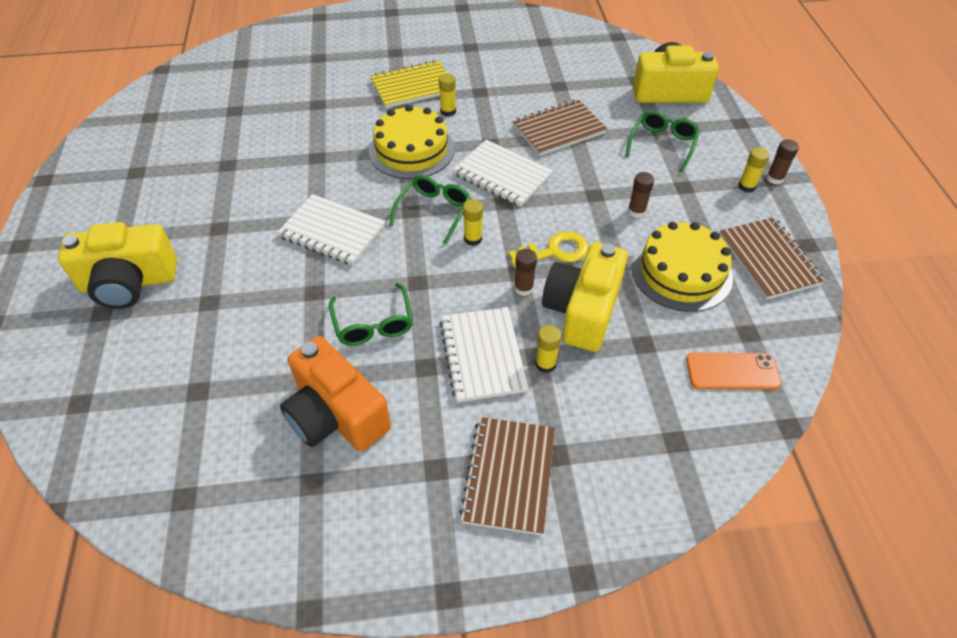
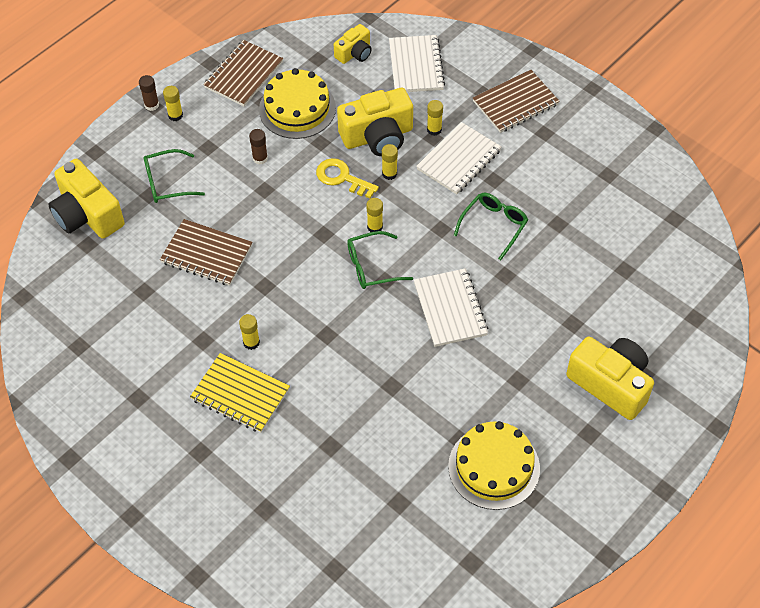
camera: 130 degrees left, 5 degrees up
orange camera [280,336,391,451] -> none
yellow cake [369,105,455,179] -> yellow cake moved to [448,421,540,510]
white notebook [453,140,553,207] -> white notebook moved to [389,35,445,92]
brown glue stick [514,249,537,296] -> yellow glue stick [382,144,398,180]
orange phone [686,352,781,390] -> yellow camera [334,24,372,64]

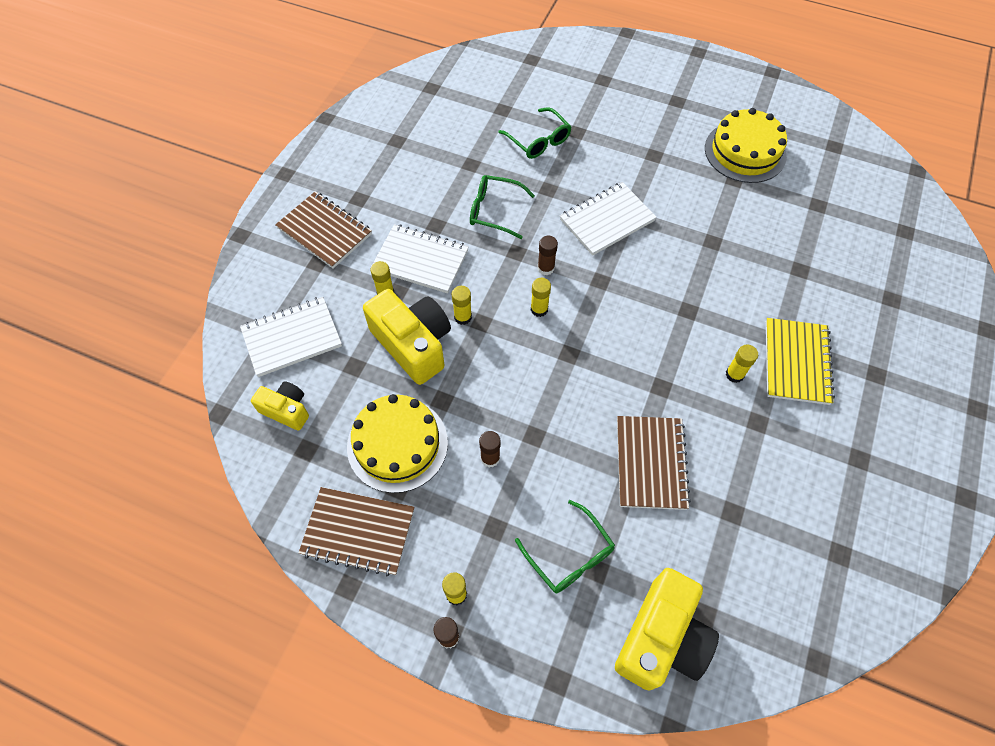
camera: 110 degrees left, 5 degrees up
yellow key [316,158,379,198] -> none
green glasses [347,231,413,289] -> green glasses moved to [498,107,571,159]
yellow camera [566,337,654,420] -> none
none -> brown glue stick [538,236,558,275]

